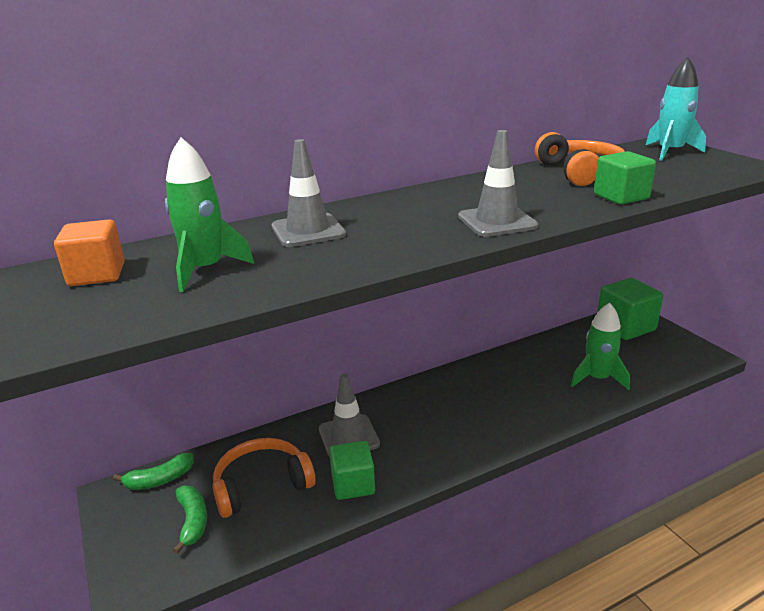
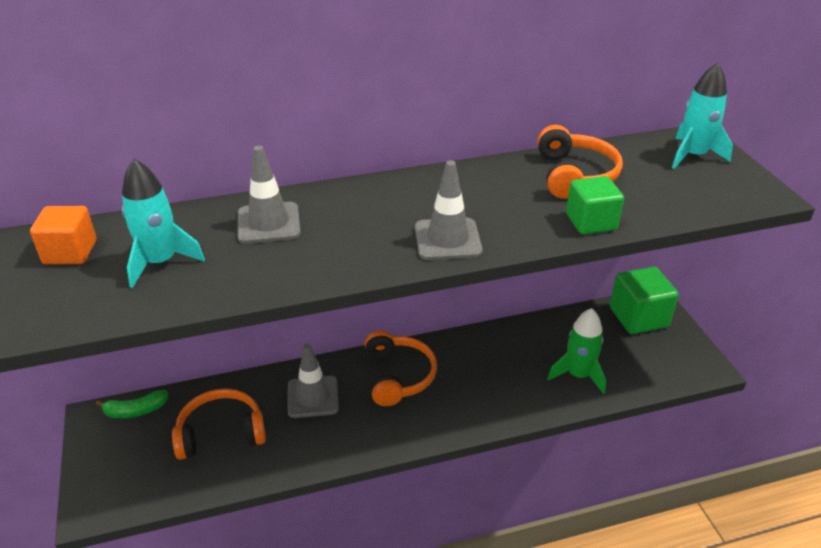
camera: 10 degrees right, 10 degrees up
green rocket [165,137,254,292] -> turquoise rocket [122,159,205,288]
green banana [173,485,207,554] -> none
green cube [329,441,375,500] -> none
none -> orange headphones [365,330,437,406]

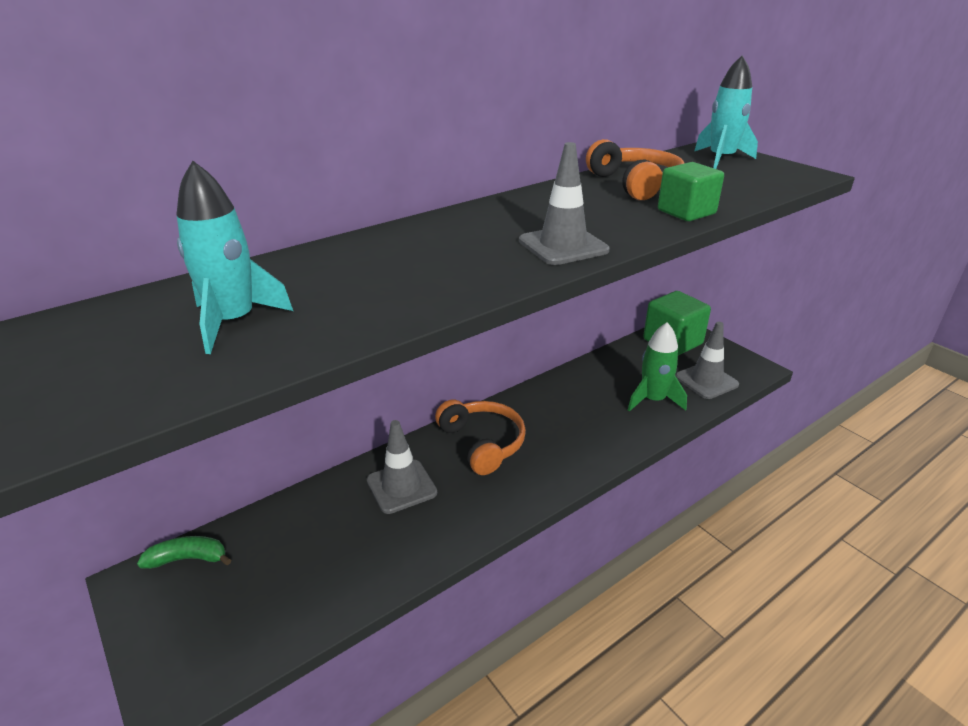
camera: 20 degrees left, 5 degrees down
orange cube [30,206,96,264] -> none
green banana [96,390,168,418] -> green banana turned 150 degrees counterclockwise [137,536,231,569]
orange headphones [172,389,266,460] -> none
grey traffic cone [238,146,301,244] -> grey traffic cone moved to [675,322,739,399]

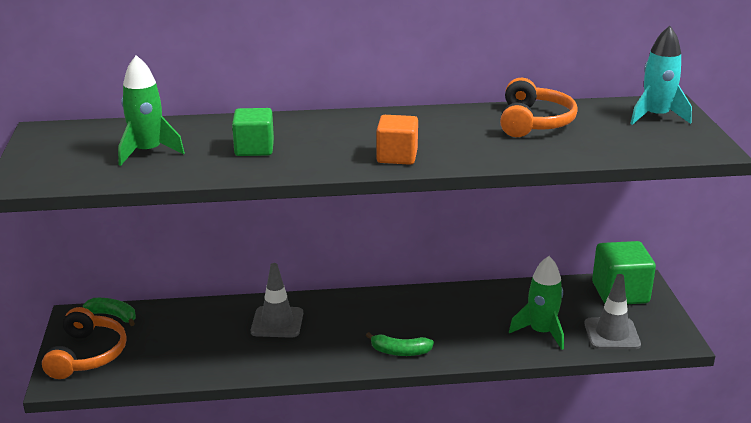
camera: 30 degrees right, 5 degrees down
turquoise rocket [176,161,293,354] -> green rocket [118,55,185,166]
orange headphones [435,399,526,475] -> orange headphones moved to [42,307,127,379]
grey traffic cone [519,142,609,265] -> orange cube [376,115,418,165]
green cube [658,162,724,221] -> green cube moved to [232,108,274,156]
none -> green banana [366,332,434,356]

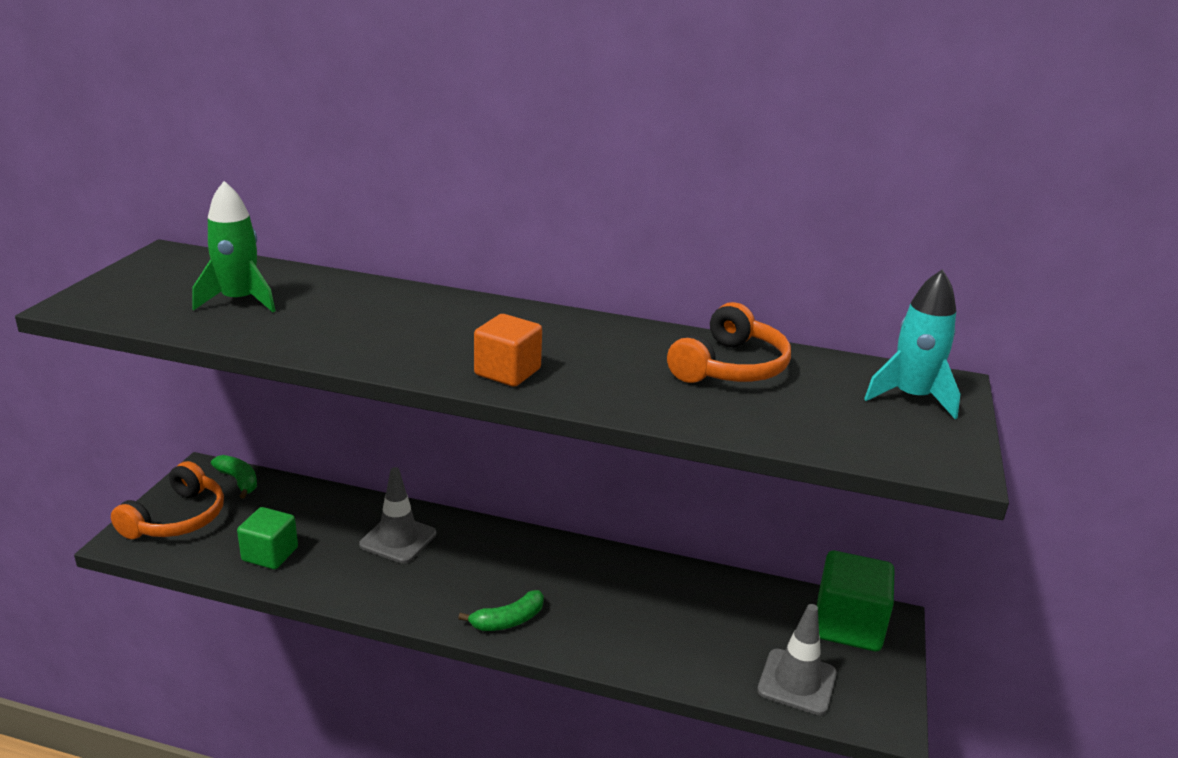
camera: 20 degrees right, 0 degrees up
green cube [232,108,274,156] -> green cube moved to [237,507,298,569]
green banana [366,332,434,356] -> green banana turned 60 degrees counterclockwise [458,590,544,631]
green rocket [509,256,564,350] -> none

